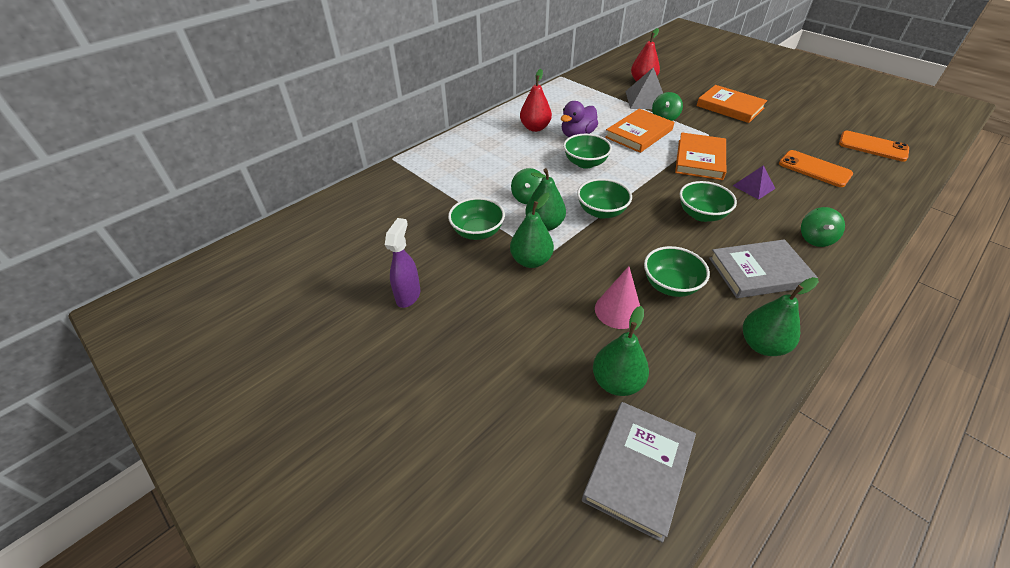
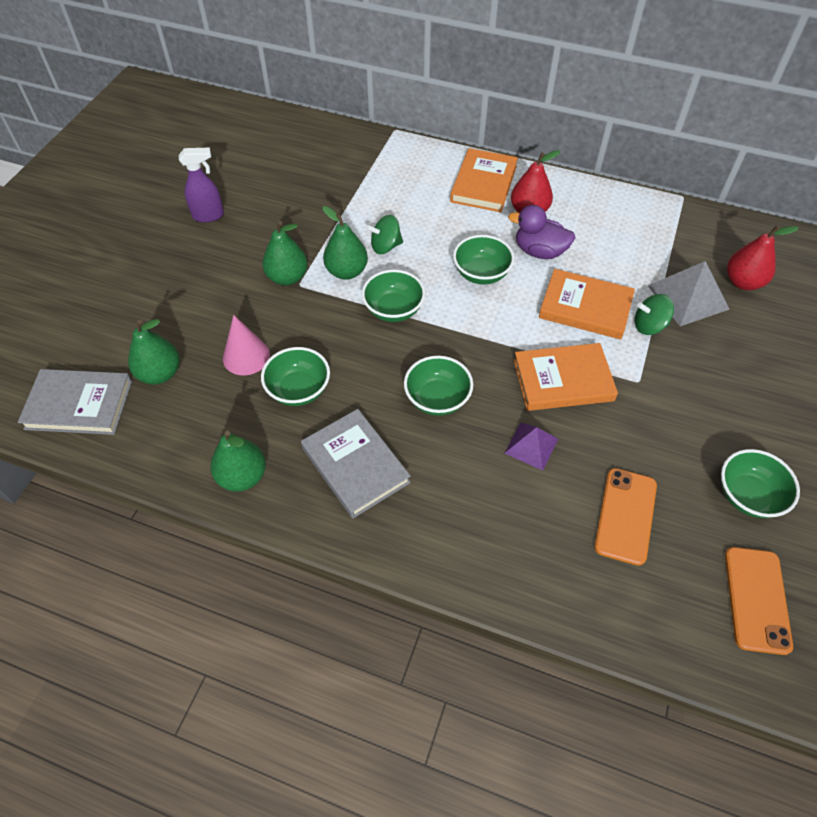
camera: 65 degrees right, 10 degrees up
green bowl [448,197,505,240] -> green bowl moved to [721,449,800,518]
orange book [696,85,767,123] -> orange book moved to [450,148,518,212]
green spinning top [801,207,845,247] -> none

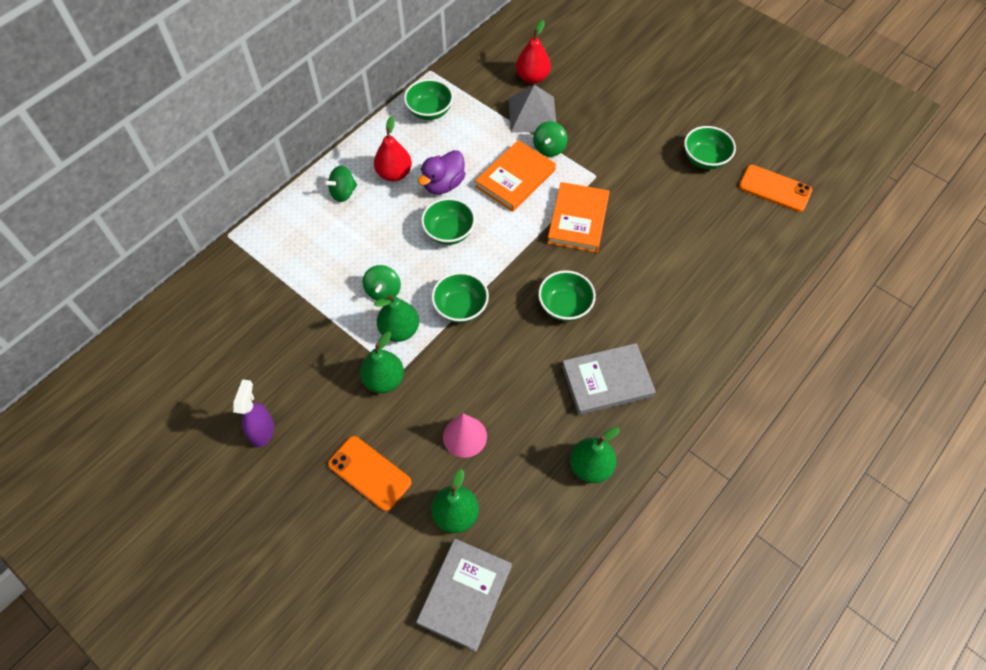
camera: 70 degrees left, 5 degrees up
green bowl [261,347,330,406] -> green bowl moved to [404,79,453,120]
orange book [450,148,518,212] -> green spinning top [324,166,357,202]
purple pyramid [505,423,558,471] -> none
orange phone [594,468,657,566] -> orange phone moved to [328,436,411,511]

